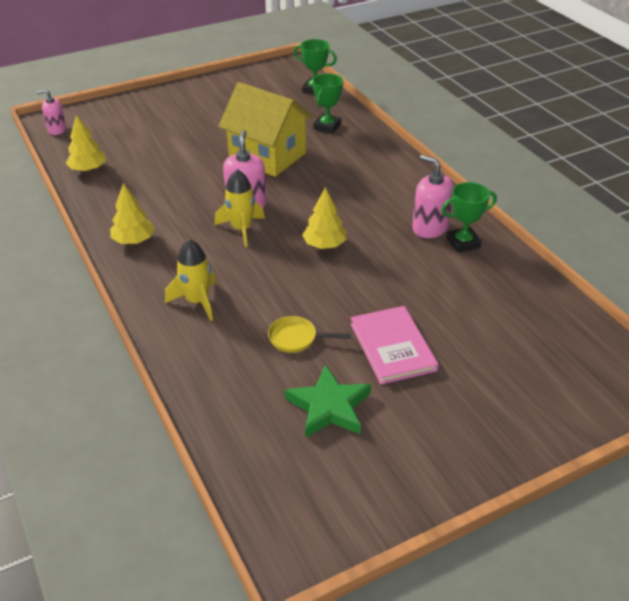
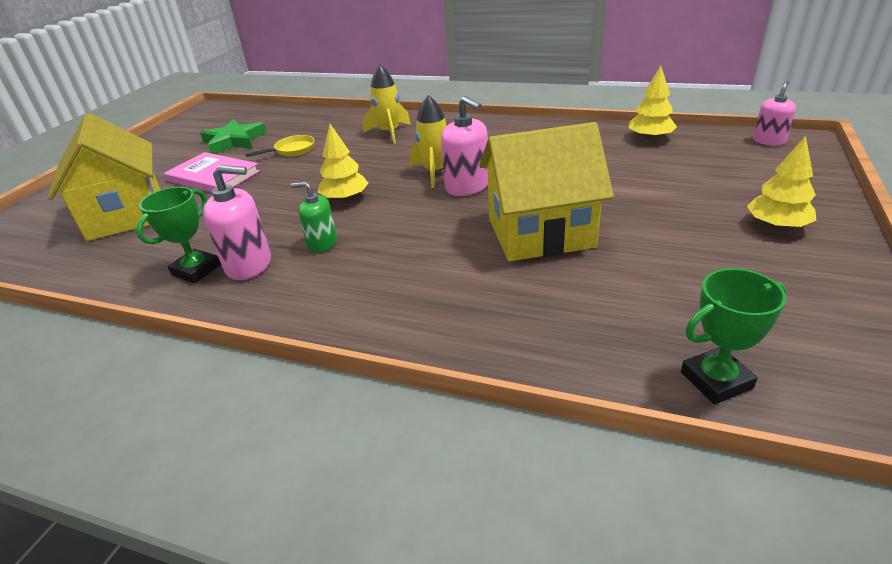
camera: 140 degrees right, 5 degrees down
yellow tree [110,183,155,244] -> yellow tree moved to [747,136,816,229]
green trophy [313,73,343,134] -> none
none -> yellow house [48,113,161,241]
none -> green soap dispenser [291,182,337,253]

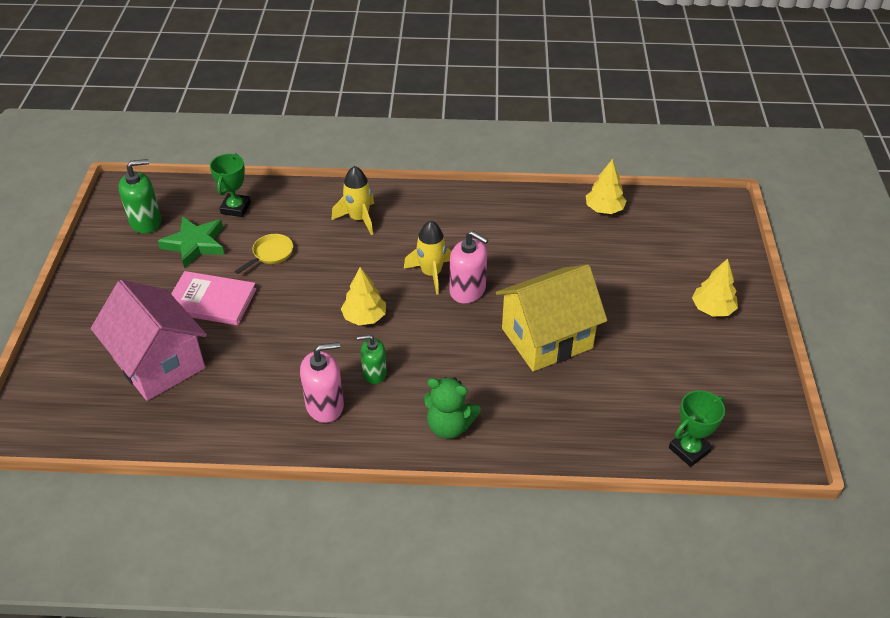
camera: 20 degrees left, 10 degrees up
yellow house [48,113,161,241] -> pink house [91,280,207,401]
green trophy [136,187,221,283] -> green trophy moved to [210,153,251,217]
pink soap dispenser [753,81,796,146] -> none
none -> green soap dispenser [118,159,161,234]
none -> green teddy bear [424,377,481,439]

